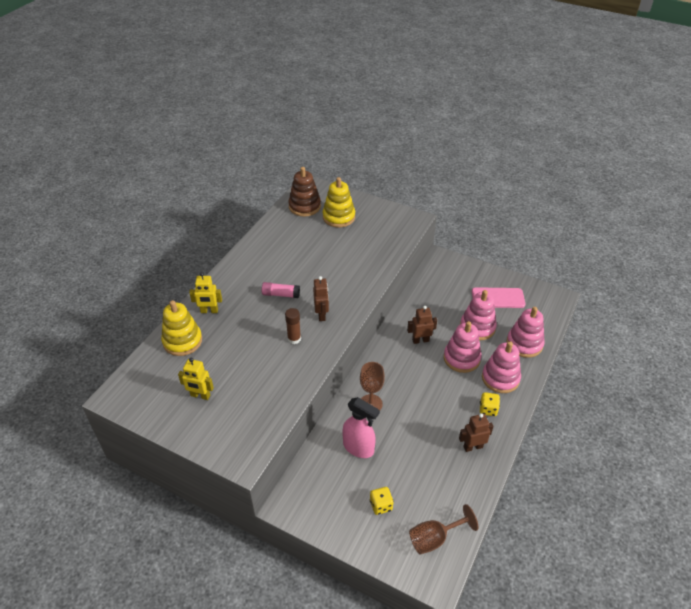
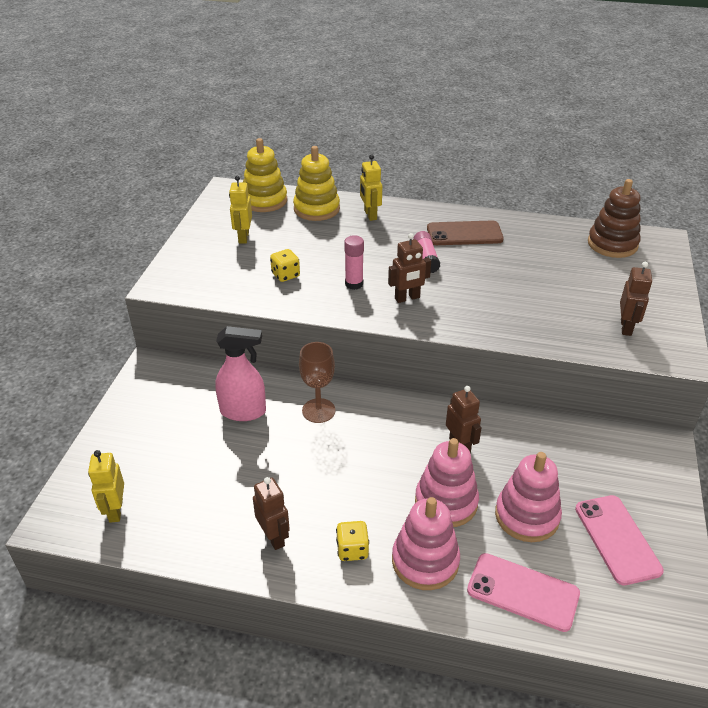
camera: 75 degrees right, 5 degrees down
brown glue stick [285,308,301,344] -> pink glue stick [344,235,364,290]
yellow stacking toy [323,177,355,228] -> yellow stacking toy moved to [243,138,287,212]
pink spray bottle [342,397,380,458] -> pink spray bottle turned 105 degrees counterclockwise [215,326,266,421]
yellow dice [370,487,394,515] -> yellow dice moved to [270,249,300,282]
brown goblet [409,504,478,554] -> yellow robot [88,450,124,523]
pink stacking toy [507,307,545,358] -> pink phone [467,553,580,632]
none -> brown phone [427,220,504,245]
none -> brown robot [620,262,652,336]

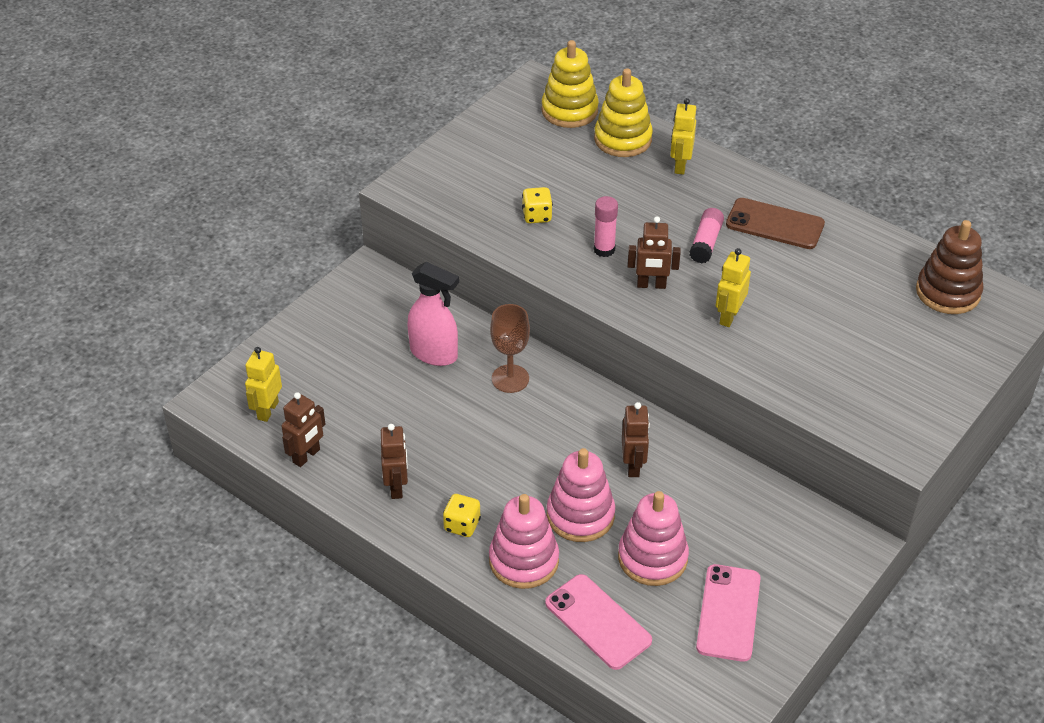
camera: 25 degrees right, 5 degrees up
yellow robot [229,176,252,243] -> yellow robot moved to [716,248,751,327]
brown robot [620,262,652,336] -> brown robot moved to [281,392,325,467]

